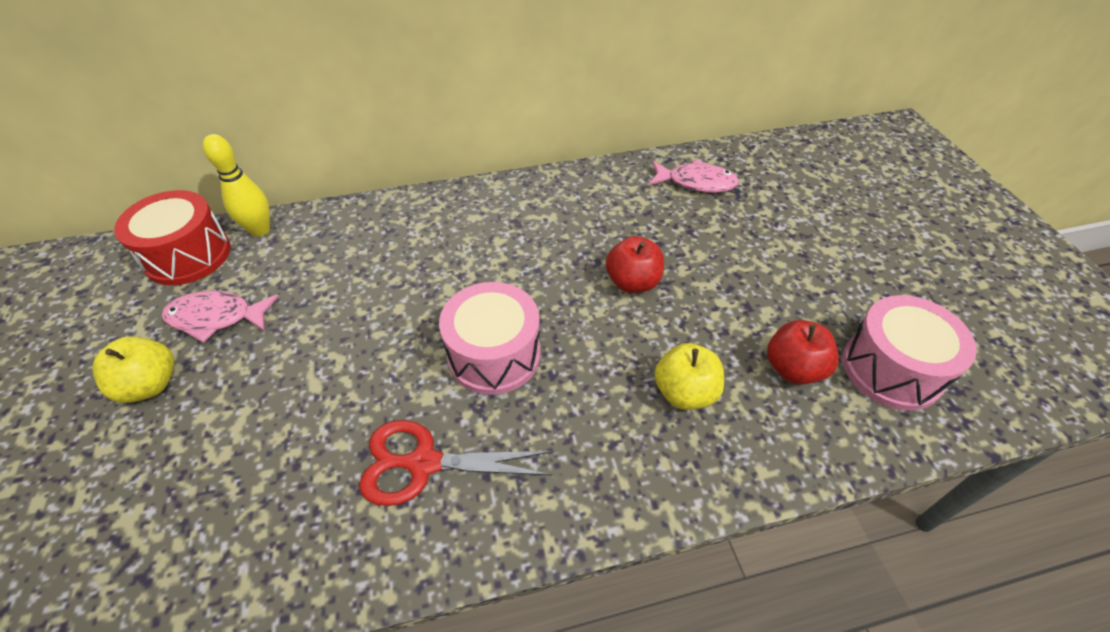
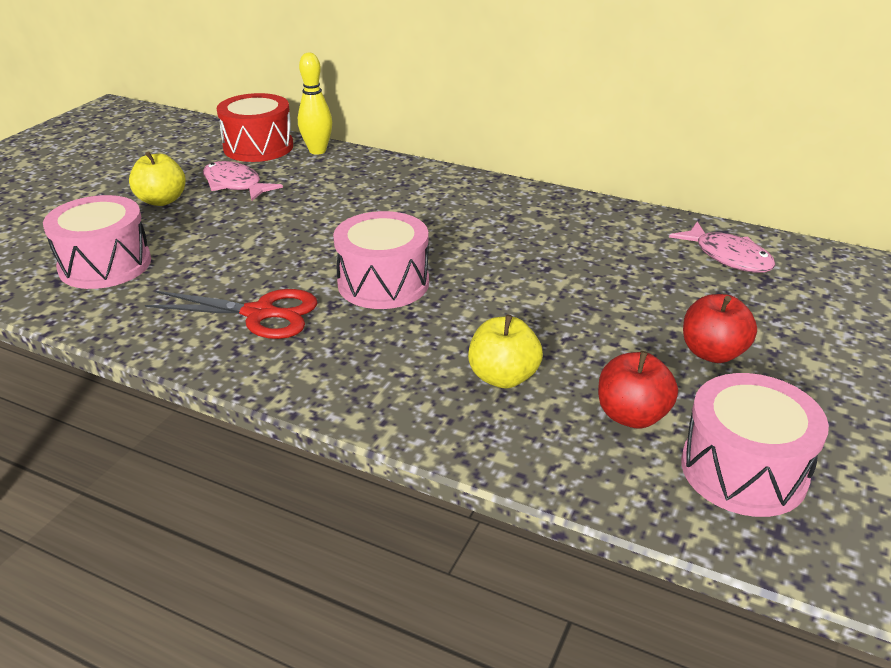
camera: 40 degrees right, 15 degrees down
red scissors [359,420,553,506] -> red scissors turned 150 degrees clockwise [145,289,317,339]
red apple [606,236,664,293] -> red apple moved to [683,294,757,363]
none -> pink drum [43,195,151,289]

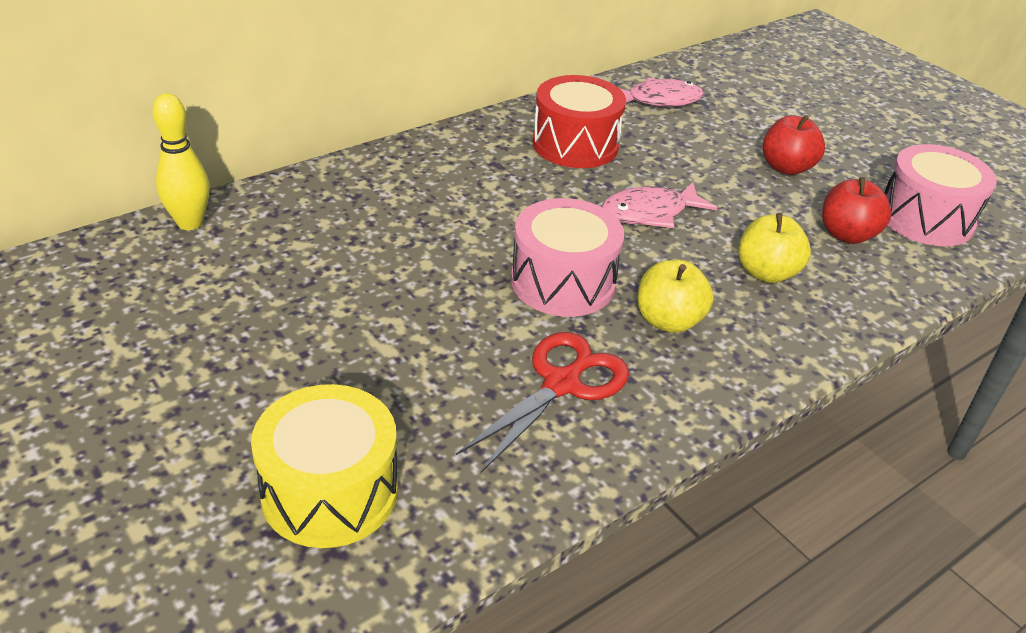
camera: 65 degrees left, 5 degrees up
pink drum [43,195,151,289] -> yellow drum [251,384,398,548]
yellow apple [129,151,186,206] -> yellow apple moved to [638,260,714,333]
pink fish [203,161,283,201] -> pink fish moved to [602,182,717,228]
red drum [217,93,293,162] -> red drum moved to [533,75,626,168]

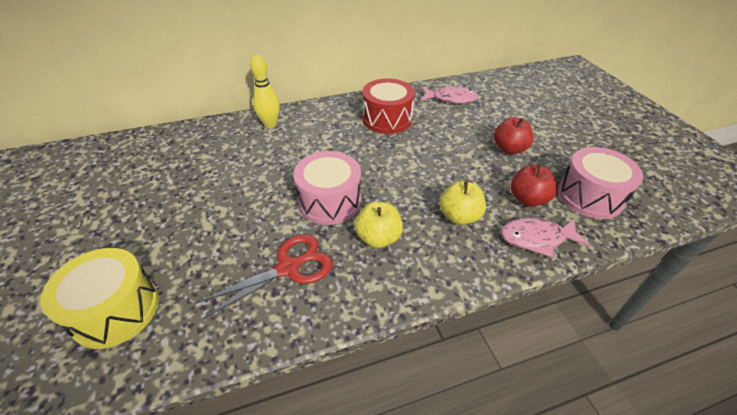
camera: 20 degrees right, 5 degrees up
yellow bowling pin [152,93,210,230] -> yellow bowling pin moved to [250,55,280,128]
pink fish [602,182,717,228] -> pink fish moved to [501,218,590,258]

